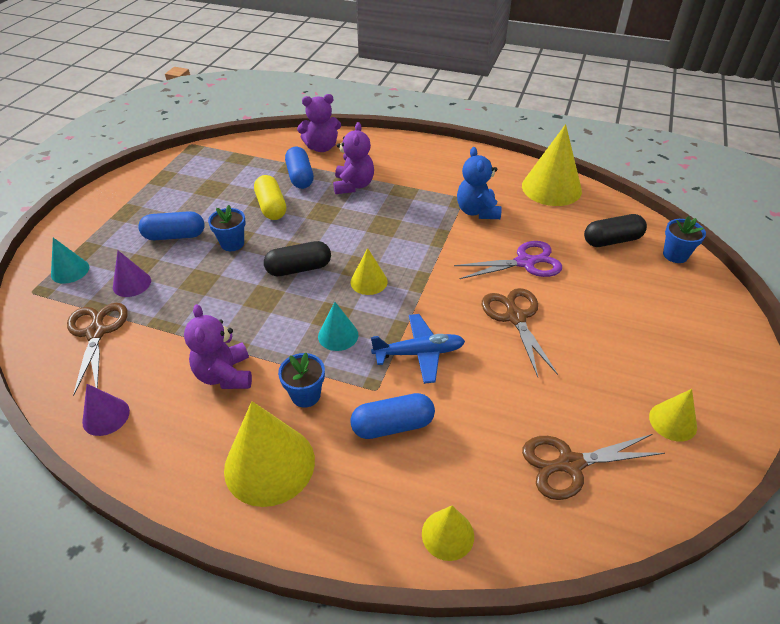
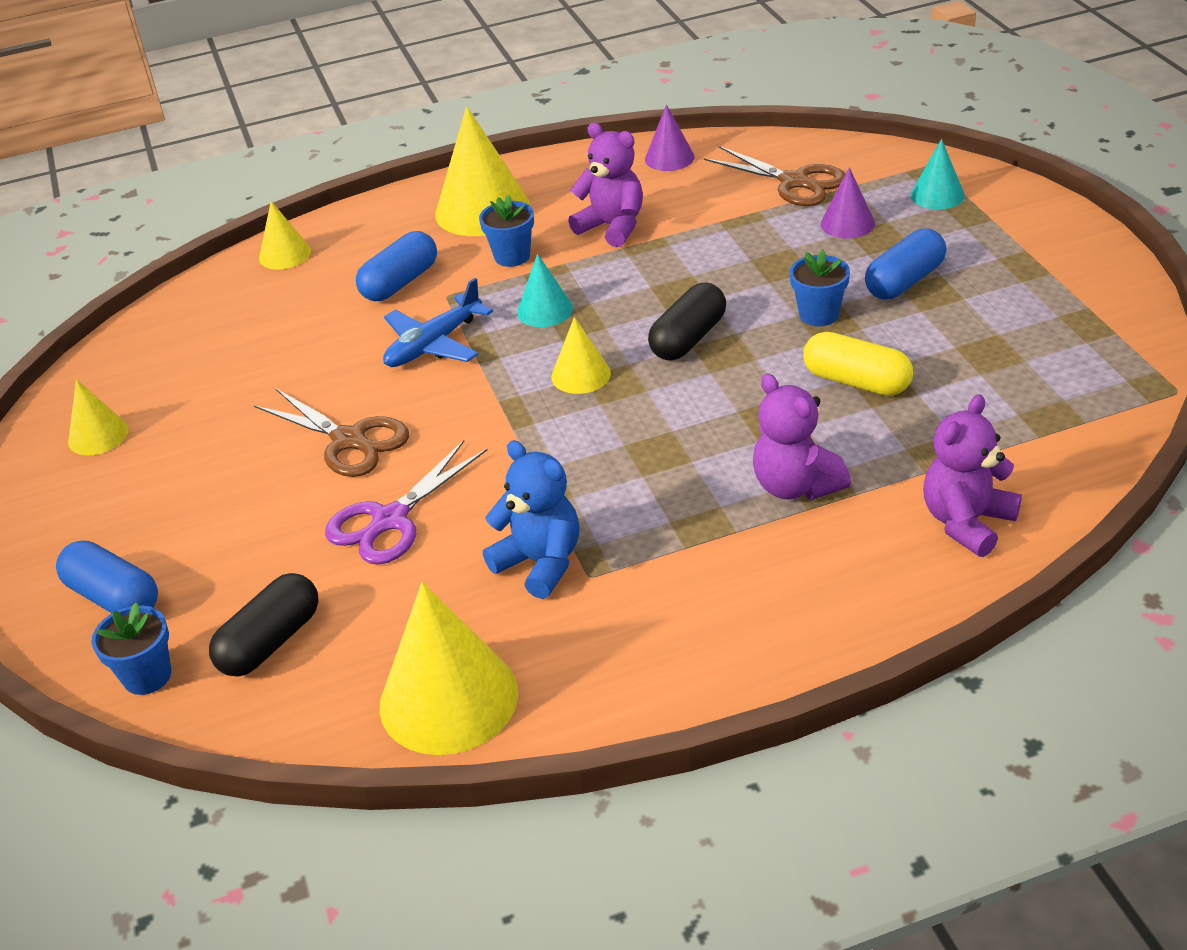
camera: 145 degrees right, 5 degrees down
blue capsule [285,147,314,189] -> blue capsule moved to [56,540,158,613]
brown scissors [522,434,665,500] -> none

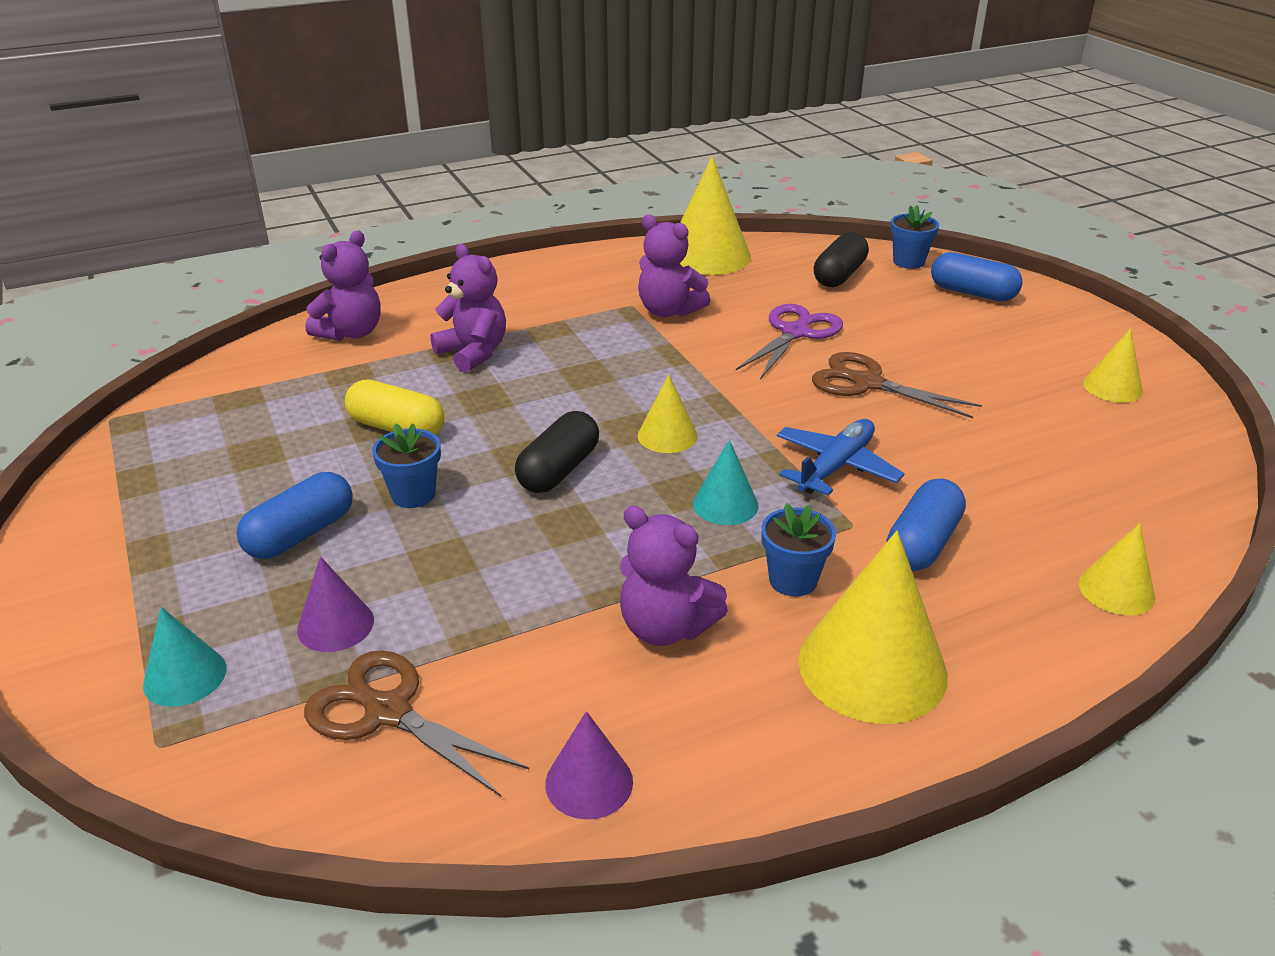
camera: 170 degrees right, 5 degrees down
blue teddy bear [483,440,579,599] -> purple teddy bear [638,215,711,317]

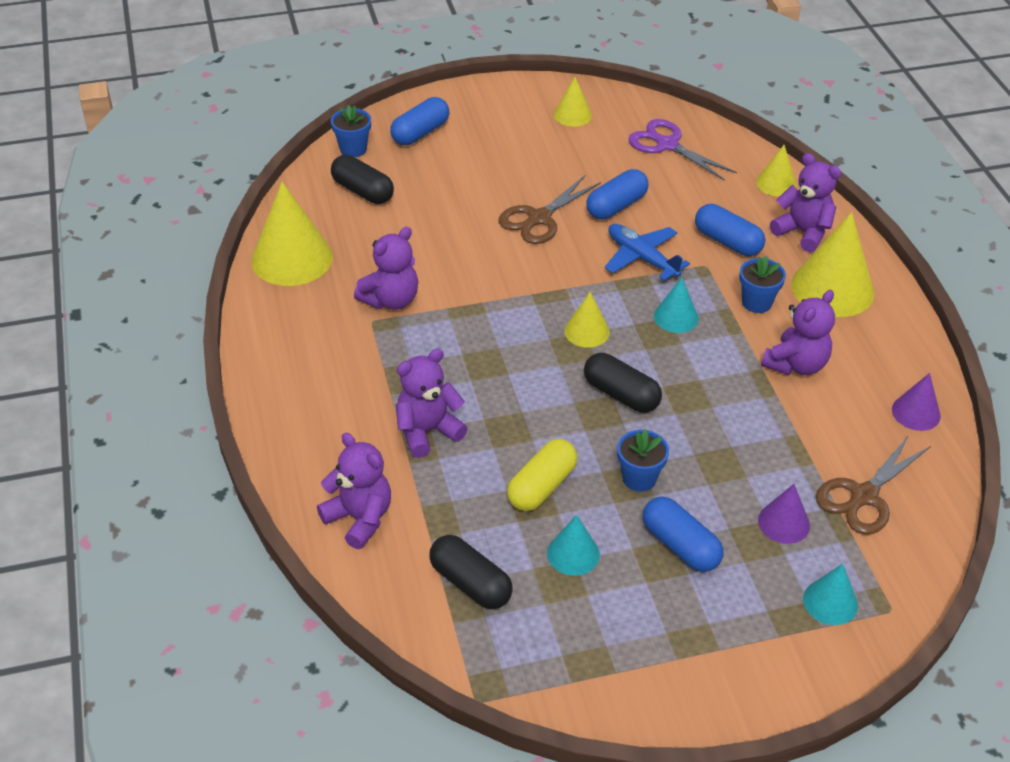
camera: 80 degrees left, 10 degrees up
purple scissors [736,304,843,380] -> purple scissors moved to [628,119,737,181]
none -> black capsule [429,535,513,609]
none -> turquoise cone [547,515,600,576]
none -> blue capsule [586,169,649,220]
none -> purple teddy bear [770,153,841,252]

